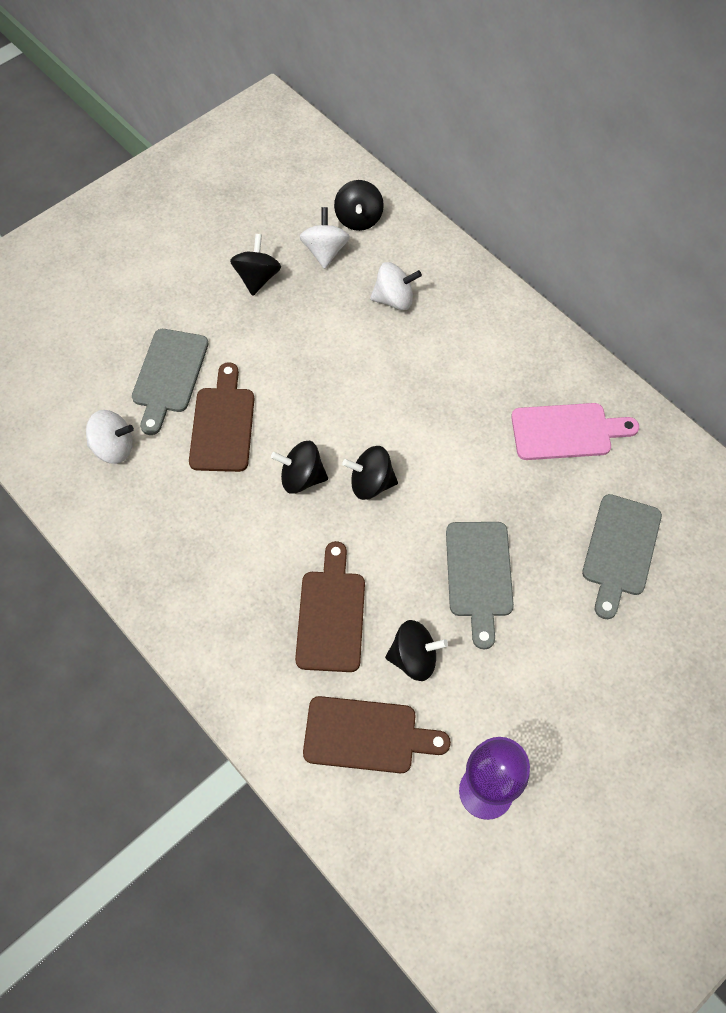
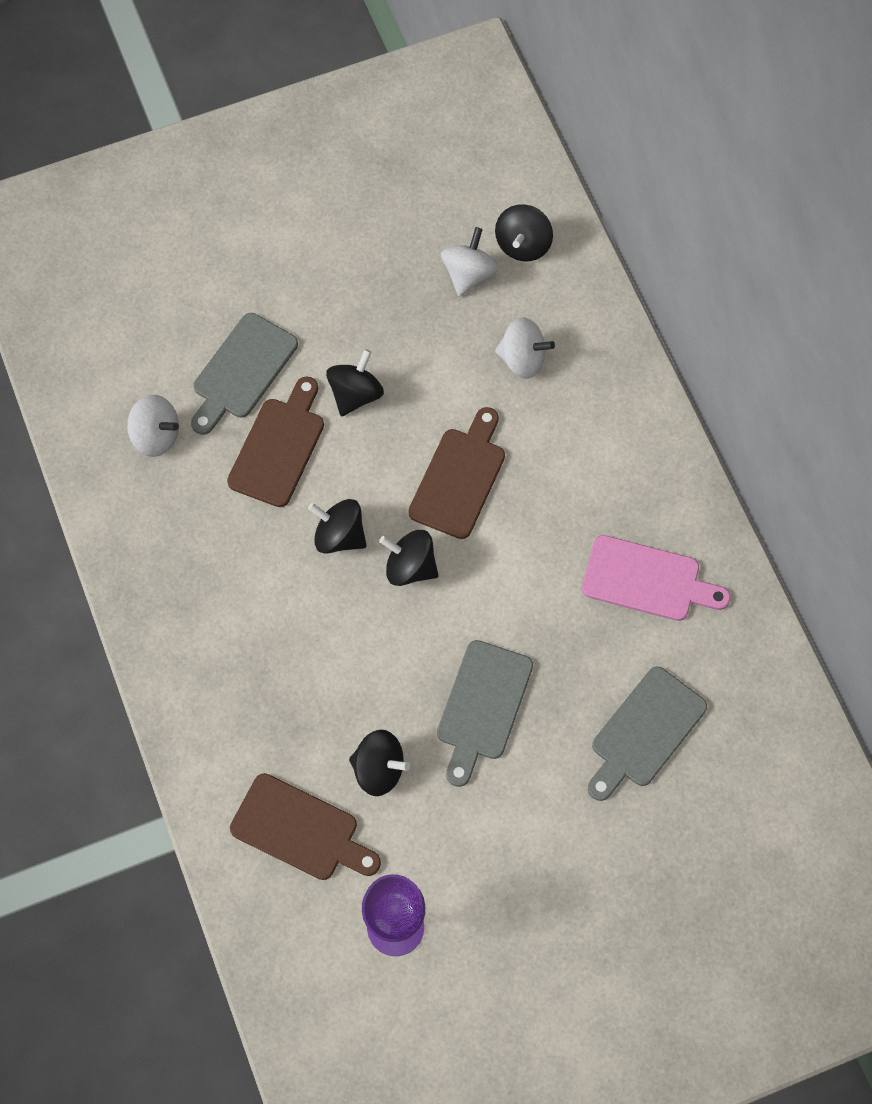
camera: 20 degrees right, 5 degrees up
black spinning top [230,234,281,296] -> black spinning top moved to [326,349,384,416]
brown cutting board [295,541,365,672] -> brown cutting board moved to [408,407,505,539]

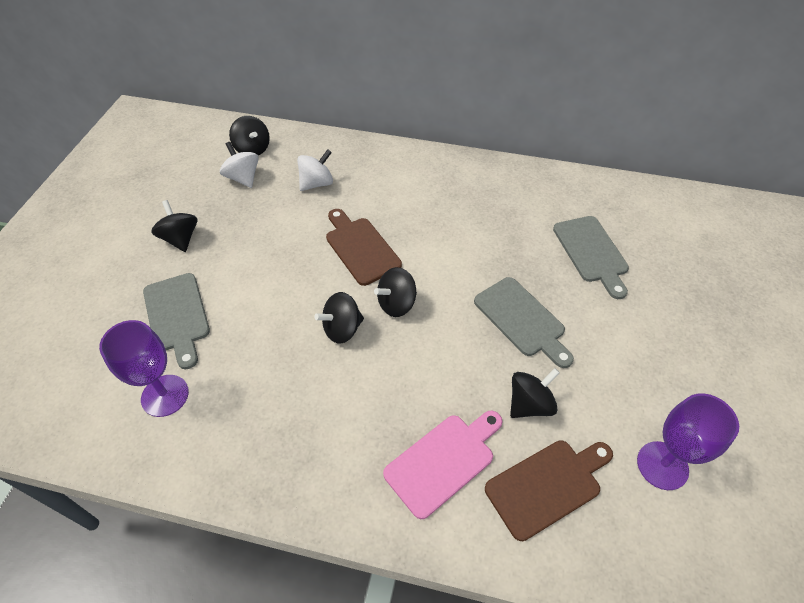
camera: 55 degrees left, 15 degrees down
white spinning top [127,395,179,457] -> purple goblet [99,320,189,417]
brown cutting board [227,376,324,507] -> none
black spinning top [326,349,384,416] -> black spinning top moved to [151,200,197,252]
pink cutting board [582,535,731,621] -> pink cutting board moved to [383,411,503,519]

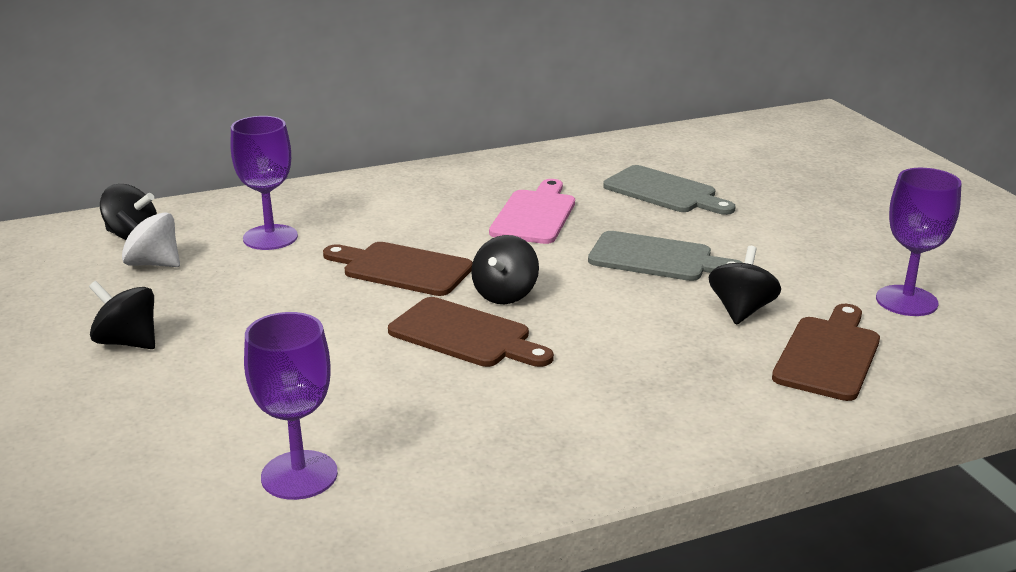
camera: 35 degrees left, 25 degrees down
grey cutting board [143,273,210,369] -> none
white spinning top [297,149,333,191] -> purple goblet [231,116,298,250]
black spinning top [314,292,364,344] -> brown cutting board [388,297,554,367]
pink cutting board [383,411,503,519] -> pink cutting board moved to [489,179,575,244]

